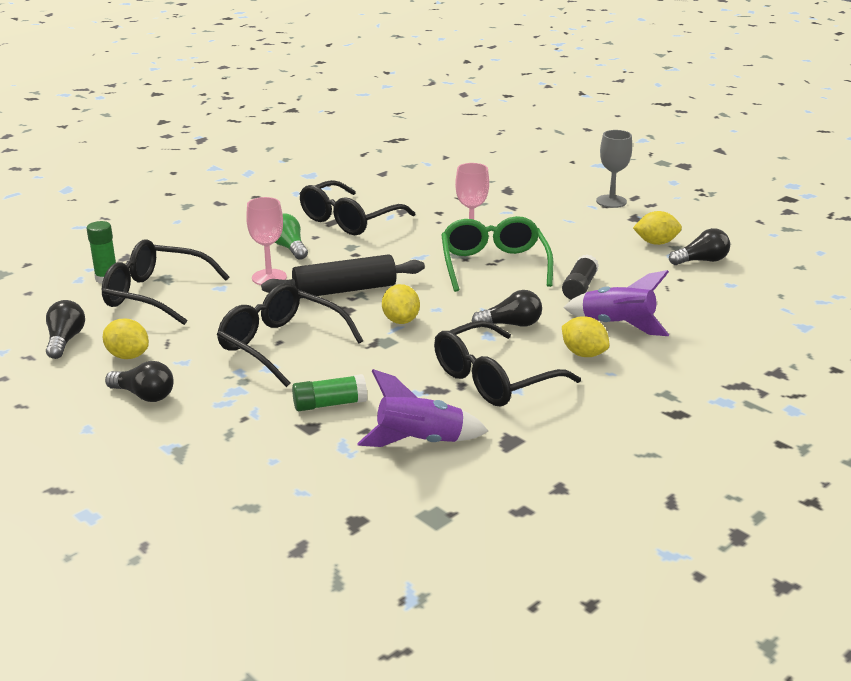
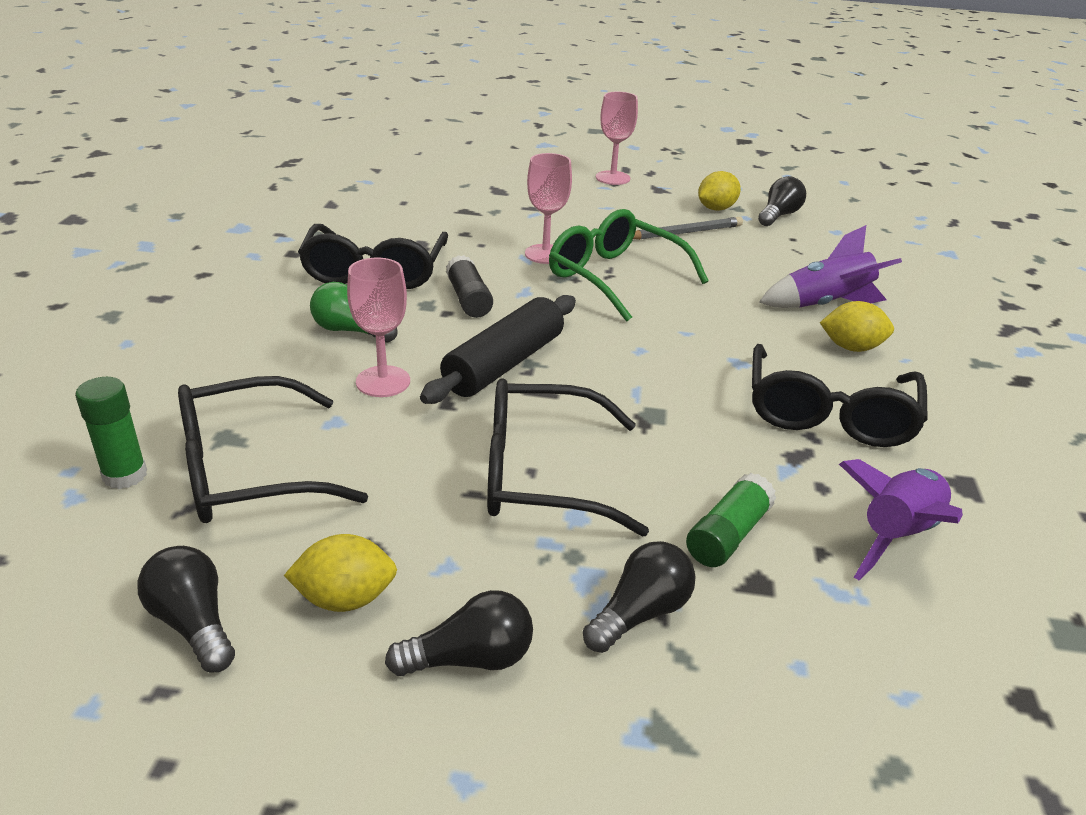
camera: 40 degrees left, 5 degrees up
yellow lemon [382,284,420,324] -> none
black light bulb [472,290,542,327] -> black light bulb moved to [583,541,695,653]
black glue stick [562,254,599,300] -> black glue stick moved to [446,255,493,318]
grey goblet [596,130,632,208] -> pink goblet [596,91,638,185]
none -> grey pencil [633,217,743,240]

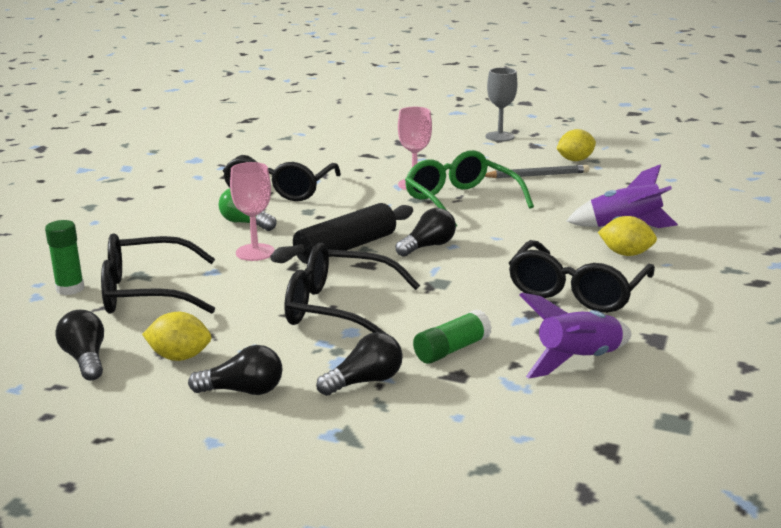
camera: 15 degrees right, 10 degrees down
black glue stick [446,255,493,318] -> none
pink goblet [596,91,638,185] -> grey goblet [486,68,517,142]
black light bulb [758,176,806,226] -> black light bulb moved to [395,208,456,257]

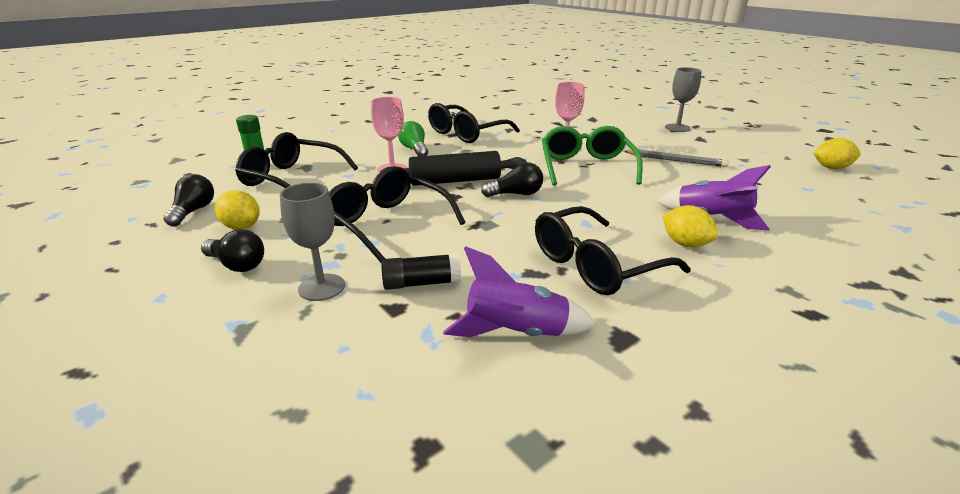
camera: 30 degrees right, 5 degrees up
black light bulb [316,332,403,396] -> grey goblet [280,183,345,301]
green glue stick [413,310,492,364] -> black glue stick [381,253,461,290]
yellow lemon [557,129,596,161] -> yellow lemon moved to [813,138,860,169]

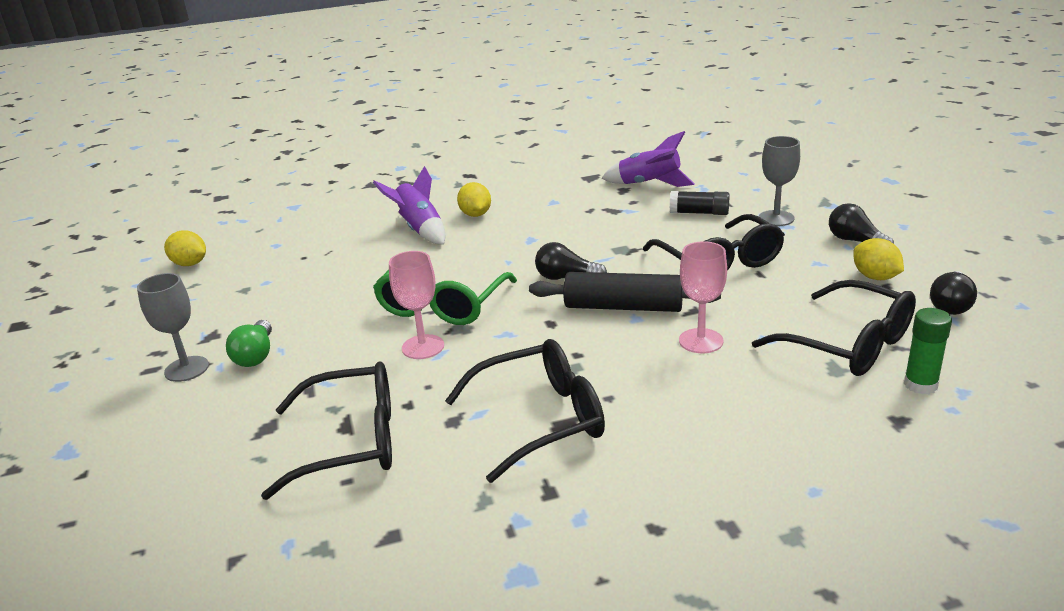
camera: 155 degrees left, 0 degrees up
green light bulb [398,121,428,156] -> green light bulb moved to [226,320,272,367]
black glasses [535,206,691,295] -> black glasses moved to [261,361,392,500]
grey pencil [624,149,729,167] -> none

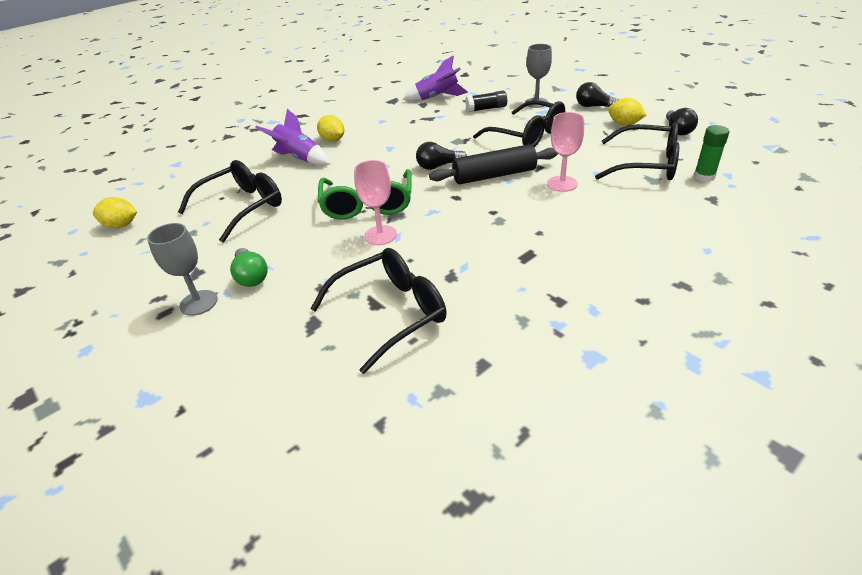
camera: 25 degrees left, 10 degrees up
black glasses [445,339,605,483] -> black glasses moved to [178,160,282,243]

